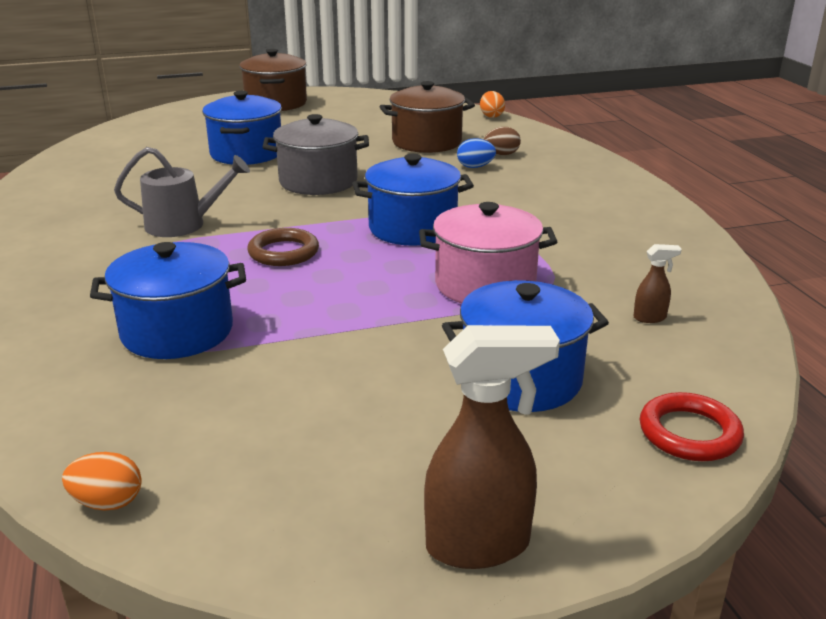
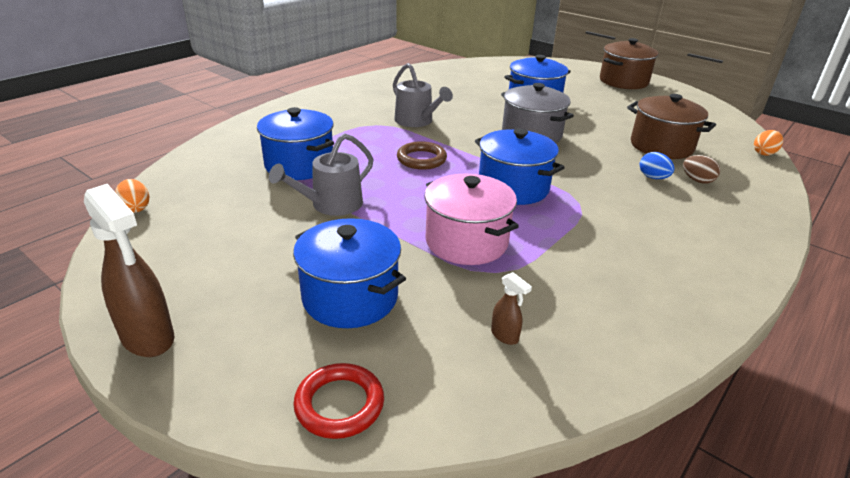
camera: 55 degrees right, 5 degrees up
none -> grey watering can [269,134,373,216]

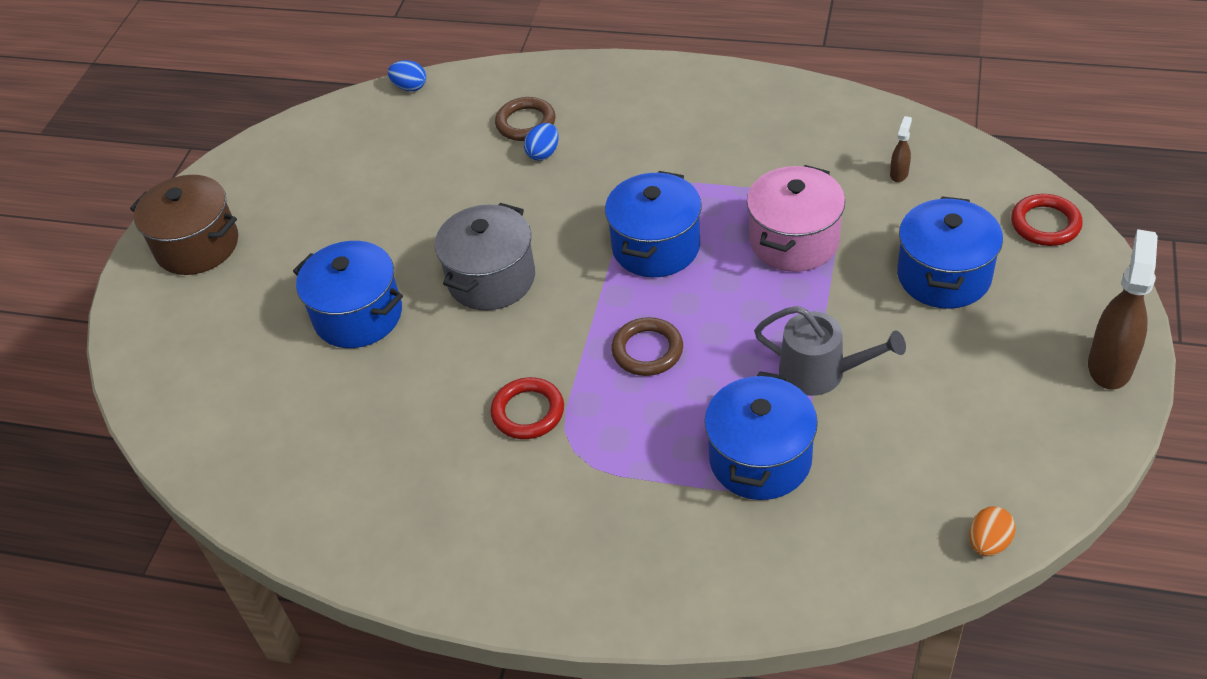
camera: 110 degrees left, 15 degrees up
grey watering can [393,63,453,127] -> red ring [490,377,564,439]
brown pot [627,94,716,159] -> none
brown egg [683,155,720,184] -> brown ring [495,97,556,141]
orange egg [754,130,783,156] -> blue egg [388,60,426,91]

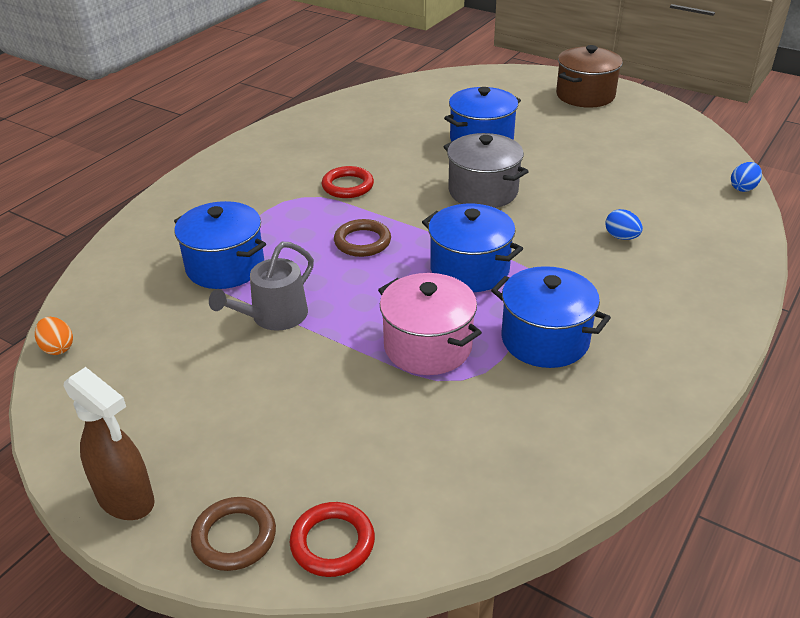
camera: 105 degrees right, 10 degrees down
brown ring [495,97,556,141] -> brown ring moved to [191,497,276,571]
brown spray bottle [890,116,912,182] -> none
blue pot [897,196,1003,309] -> blue pot moved to [491,266,611,368]

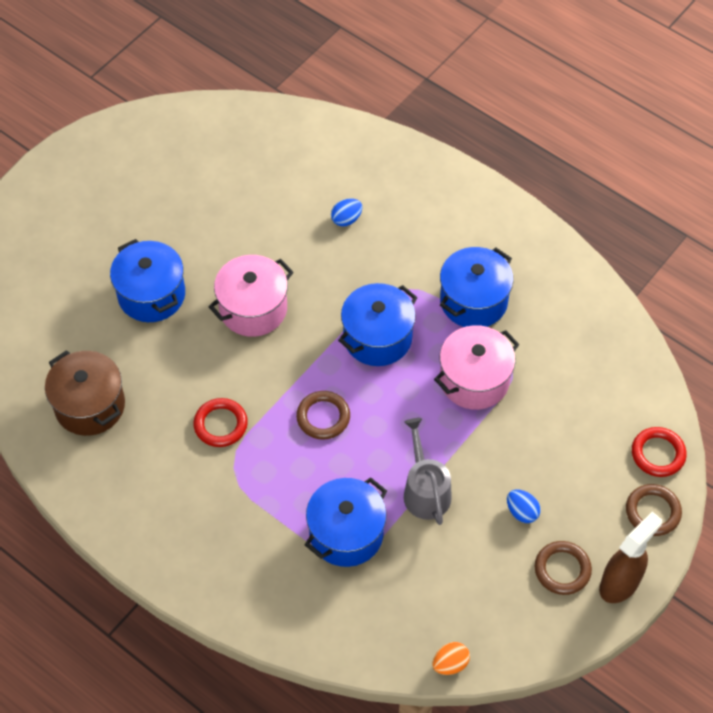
camera: 85 degrees left, 20 degrees up
grey watering can [209,242,314,331] -> grey watering can turned 150 degrees counterclockwise [404,418,452,525]
grey pot [443,133,529,208] -> pink pot [209,255,294,337]
brown pot [556,45,623,108] -> brown pot moved to [45,350,125,436]
blue egg [731,162,762,192] -> blue egg moved to [507,490,541,523]
none -> brown ring [535,541,592,595]

